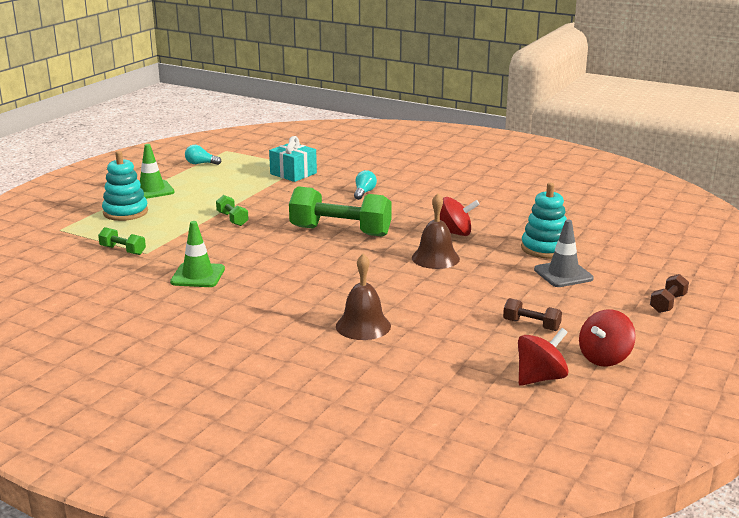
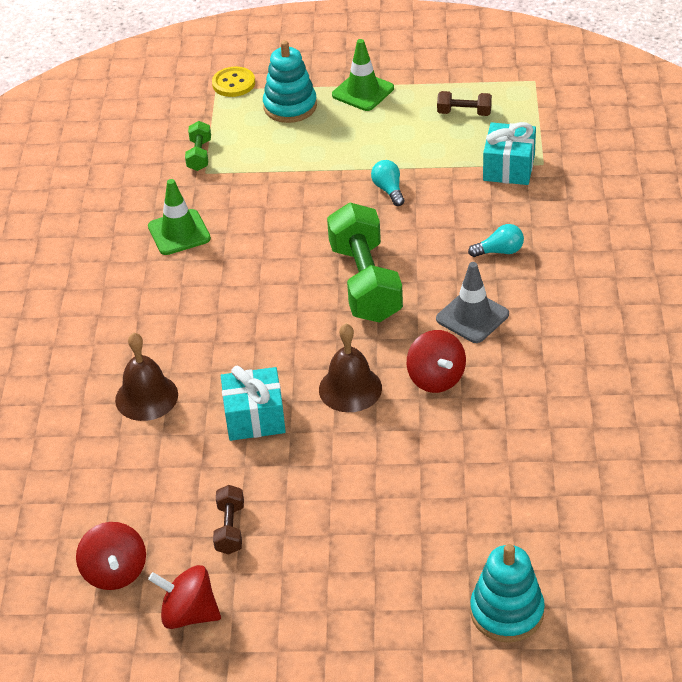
camera: 65 degrees right, 20 degrees up
turquoise light bulb [185,145,221,165] -> turquoise light bulb moved to [371,160,405,206]
green dumbbell [216,195,249,226] -> none
red spinning top [518,328,569,386] -> red spinning top turned 45 degrees clockwise [76,522,146,590]
turquoise stacking toy [521,183,567,258] -> turquoise stacking toy moved to [470,544,545,643]
grey traffic cone [534,220,594,287] -> grey traffic cone moved to [436,262,509,343]
brown dumbbell [650,274,689,313] -> brown dumbbell moved to [437,91,492,116]
none -> yellow button [212,67,255,97]
none -> turquoise gift [221,366,286,441]

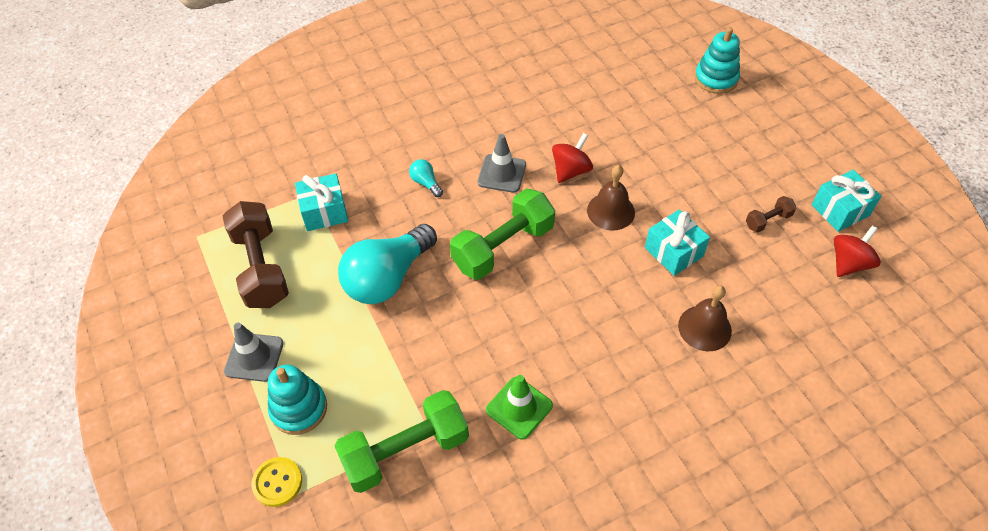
camera: 120 degrees left, 10 degrees up
red spinning top [148,565,221,629] -> turquoise gift [812,170,881,232]
green dumbbell [185,121,211,171] -> green dumbbell [334,390,469,493], size x2.15
green traffic cone [332,39,394,111] -> grey traffic cone [224,323,284,382]
turquoise light bulb [371,160,405,206] -> turquoise light bulb [338,224,437,304], size x2.41
brown dumbbell [437,91,492,116] -> brown dumbbell [223,201,289,308], size x2.15

